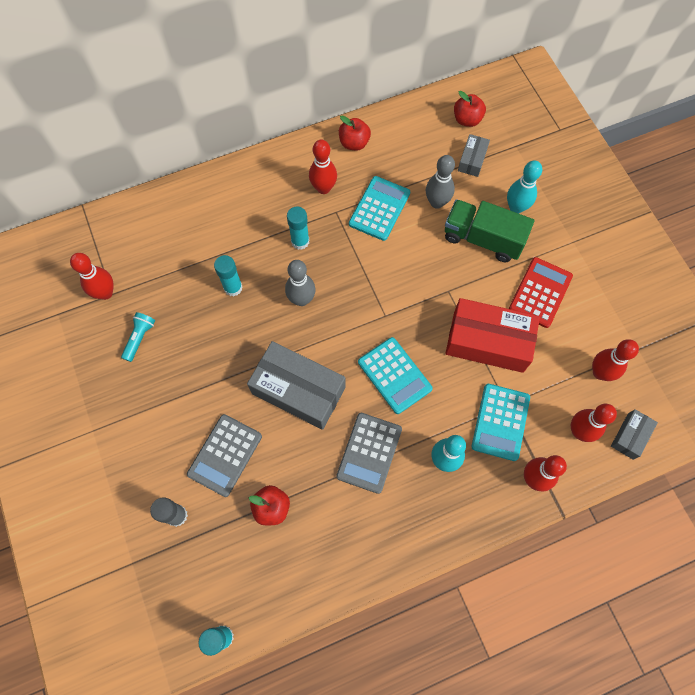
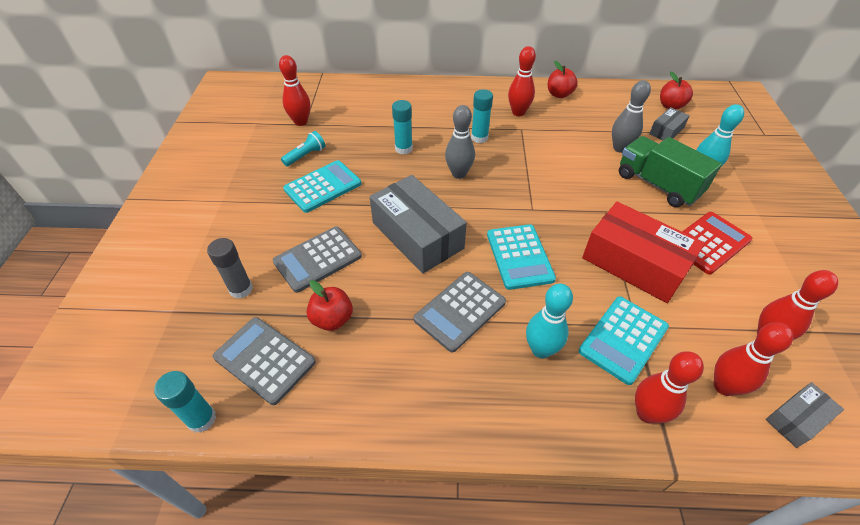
camera: 25 degrees right, 20 degrees down
turquoise calculator [349,176,410,241] -> turquoise calculator moved to [283,160,361,213]
none -> grey calculator [213,317,316,405]

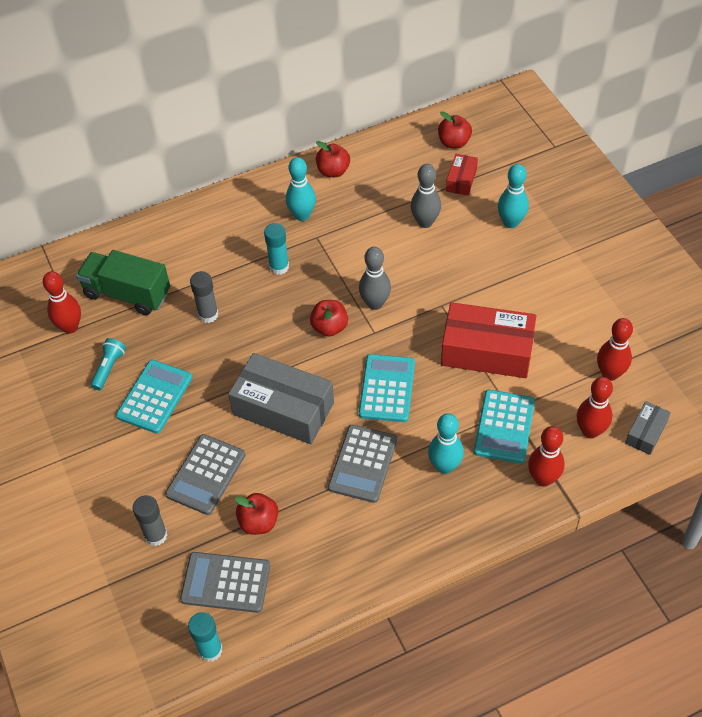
camera: 25 degrees left, 5 degrees up
turquoise glue stick [392,100,413,154] -> grey glue stick [190,271,219,323]
grey bowling pin [445,105,475,179] -> grey bowling pin moved to [359,247,391,310]
turquoise calculator [487,224,556,290] -> turquoise calculator turned 135 degrees counterclockwise [359,354,415,422]
red bowling pin [508,46,536,116] -> turquoise bowling pin [286,157,316,221]
green truck [619,136,722,207] -> green truck moved to [76,250,170,315]
grey box [649,107,690,140] -> red box [446,154,478,196]
red calculator [682,212,752,275] -> none
none -> red apple [310,300,348,337]

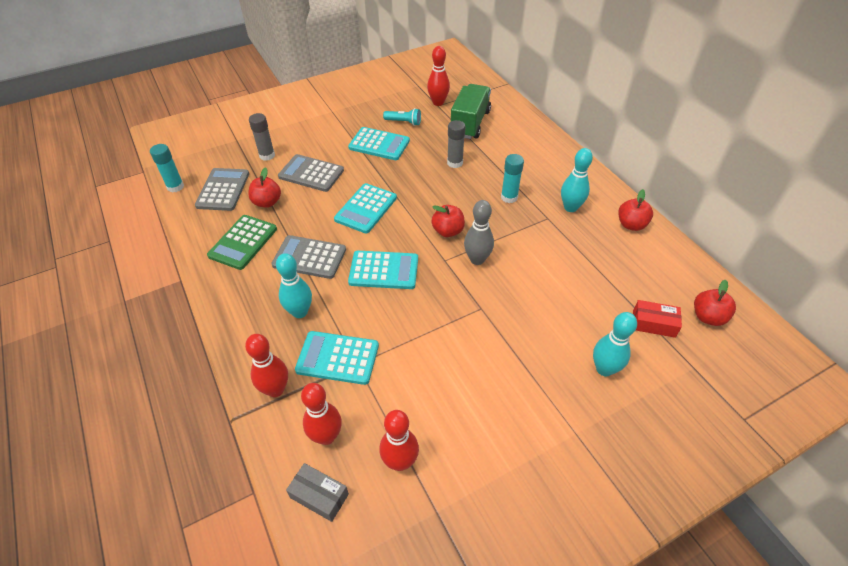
camera: 85 degrees right, 5 degrees down
grey box [228,353,334,444] -> turquoise calculator [334,183,397,234]
grey bowling pin [411,164,441,228] -> none
red box [441,302,536,378] -> none
none -> green calculator [207,215,277,270]

